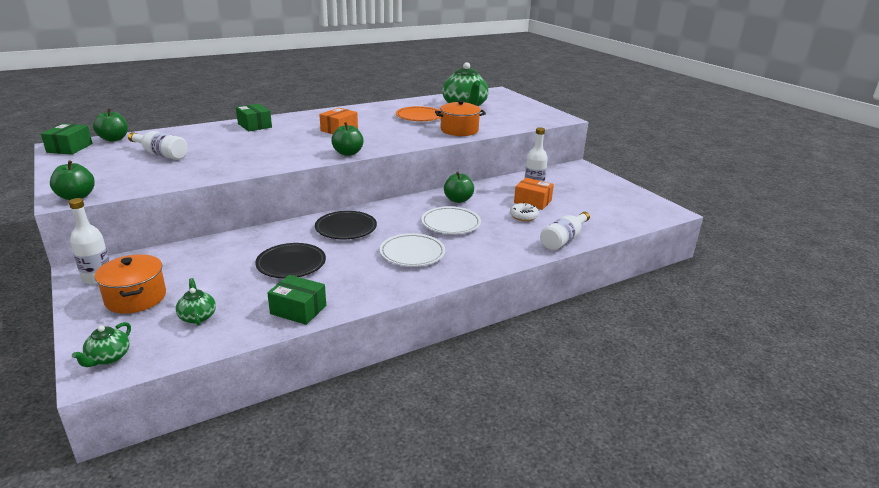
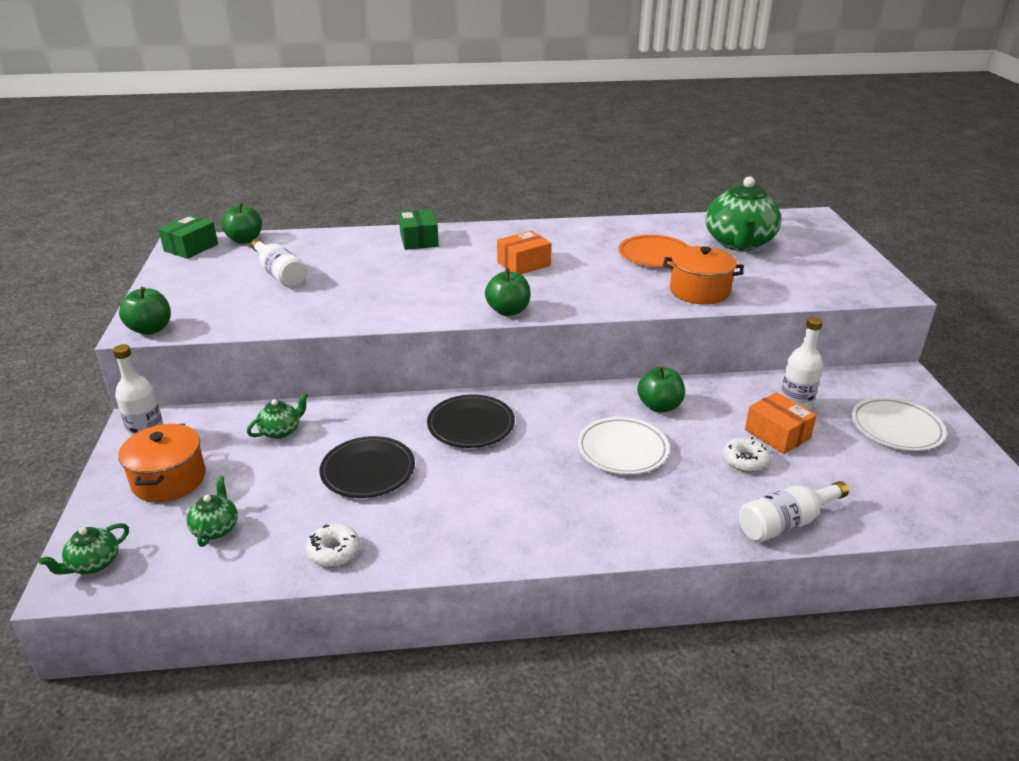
camera: 25 degrees right, 5 degrees up
green box [267,275,326,325] -> white donut [306,524,360,567]
white plate [380,233,445,267] -> white plate moved to [852,397,946,451]
none -> green teapot [247,392,308,439]

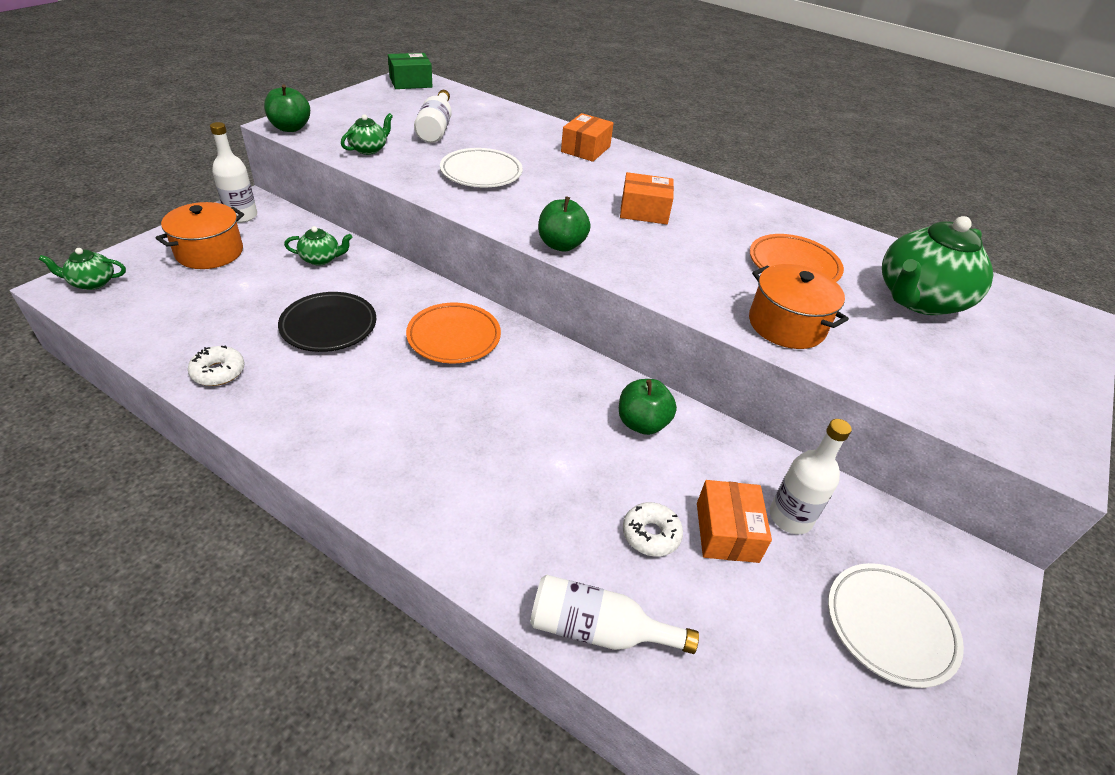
camera: 35 degrees right, 10 degrees up
green teapot [186,476,238,547] -> green teapot moved to [341,113,393,155]
green apple [221,202,262,244] -> none
green box [399,209,439,250] -> orange box [561,113,614,162]
black plate [427,394,515,448] -> orange plate [406,303,501,363]
white plate [577,417,669,475] -> white plate moved to [440,148,523,187]

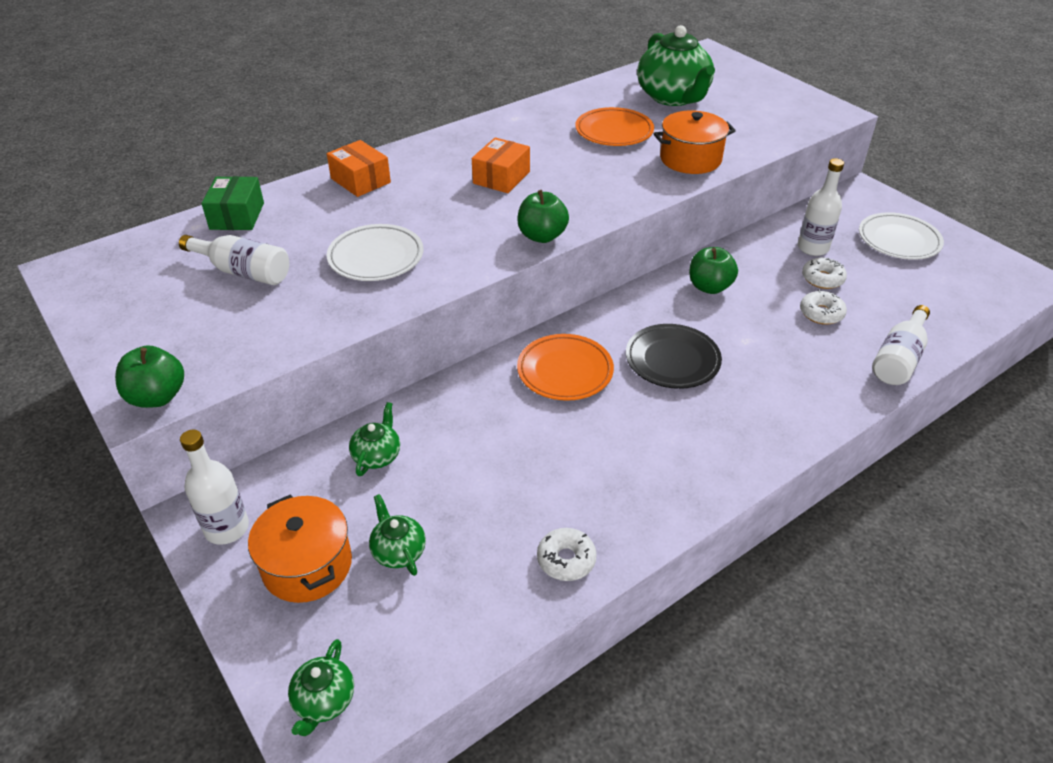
camera: 65 degrees left, 0 degrees up
black plate [278,292,376,352] -> black plate moved to [626,324,722,389]
green teapot [341,113,393,155] -> green teapot moved to [369,494,426,576]
green box [388,53,433,89] -> green box moved to [202,176,264,230]
orange box [697,480,772,563] -> white donut [802,257,847,289]

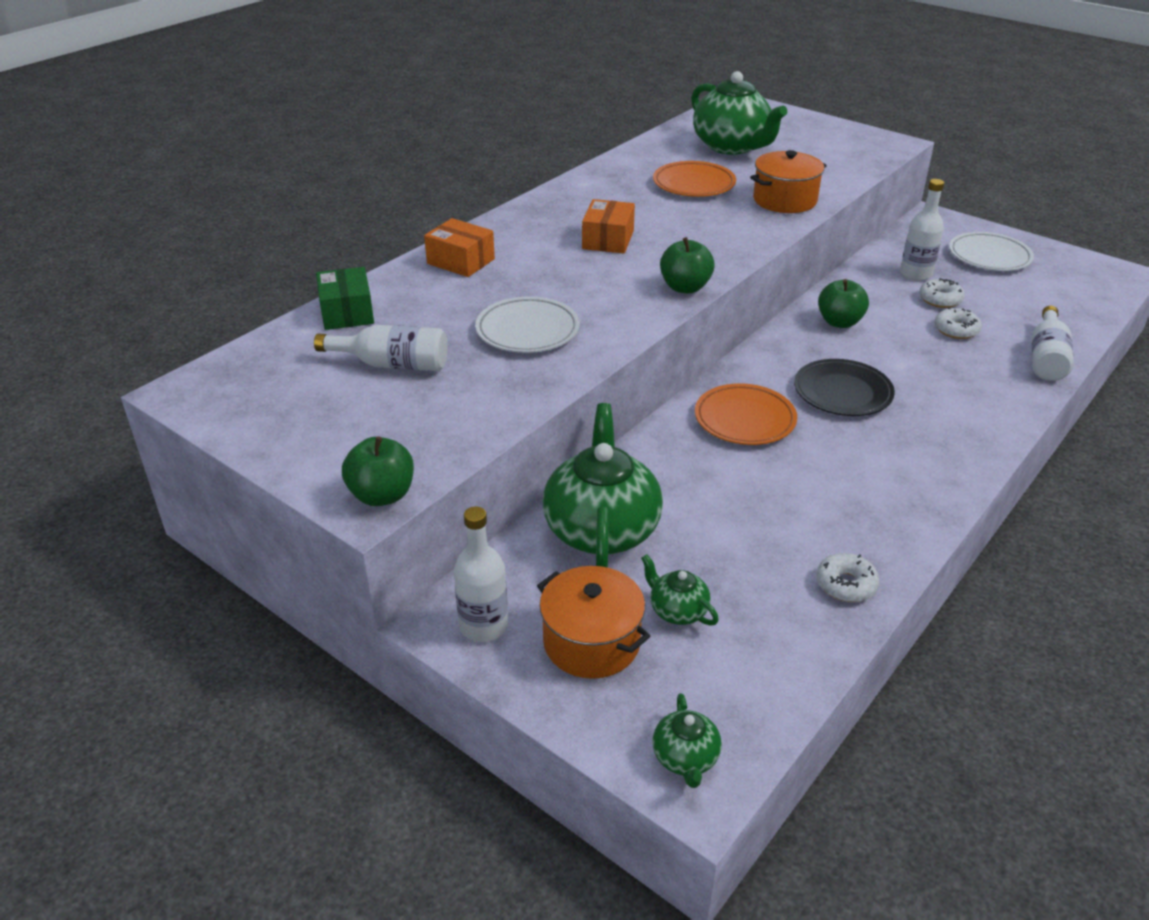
camera: 15 degrees left, 5 degrees down
green teapot [349,402,400,476] -> green teapot [543,403,663,567], size x2.15

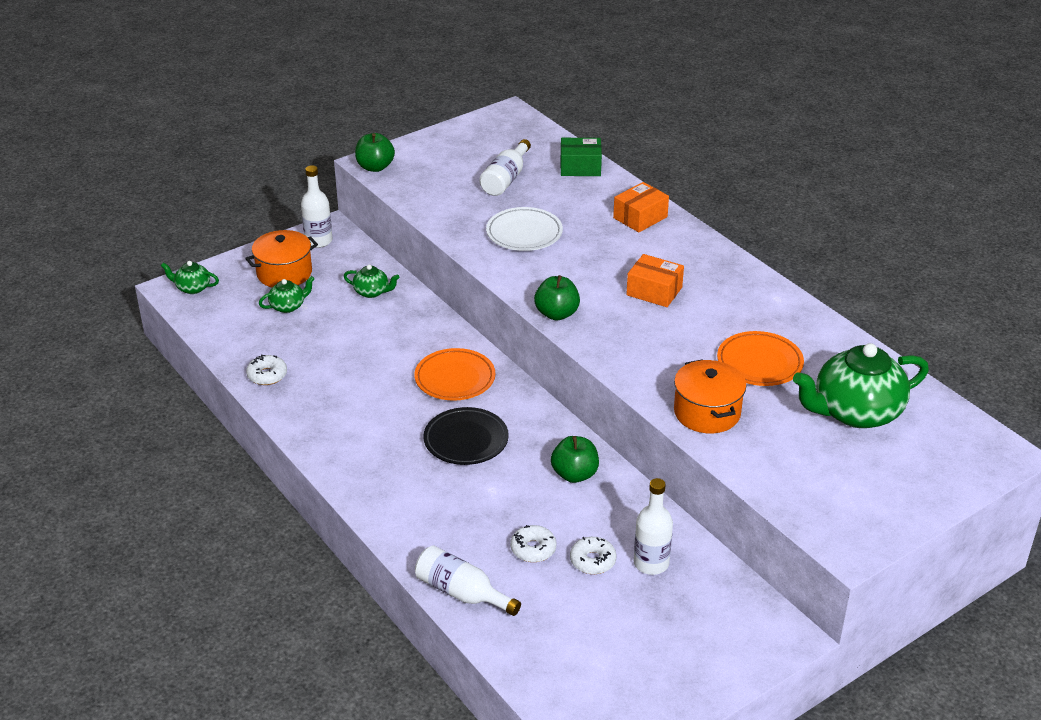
camera: 105 degrees right, 0 degrees up
green teapot [543,403,663,567] -> green teapot [344,264,400,298], size x0.46
white plate [949,232,1034,271] -> none

